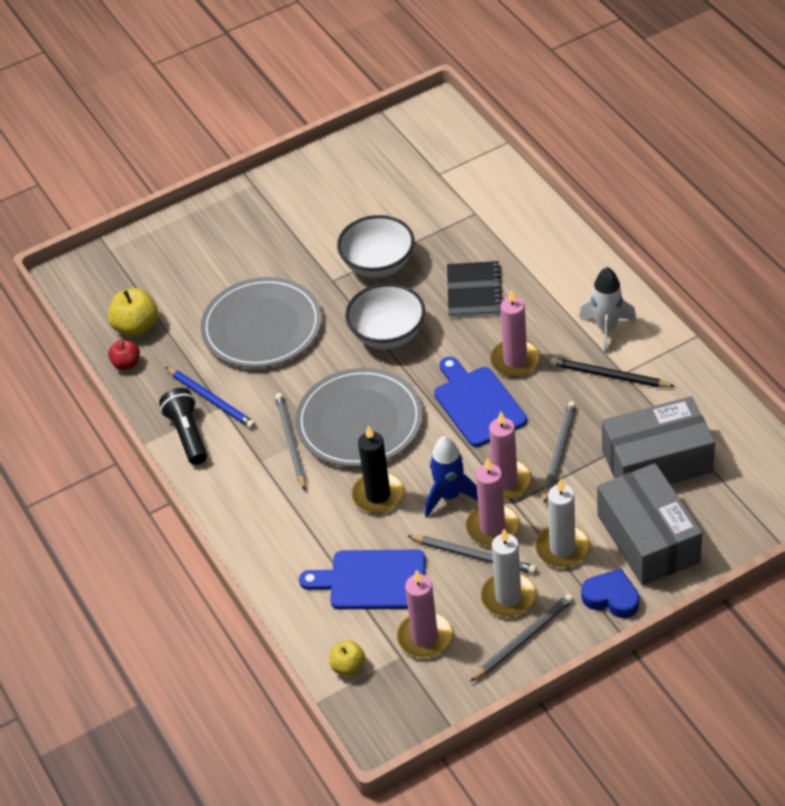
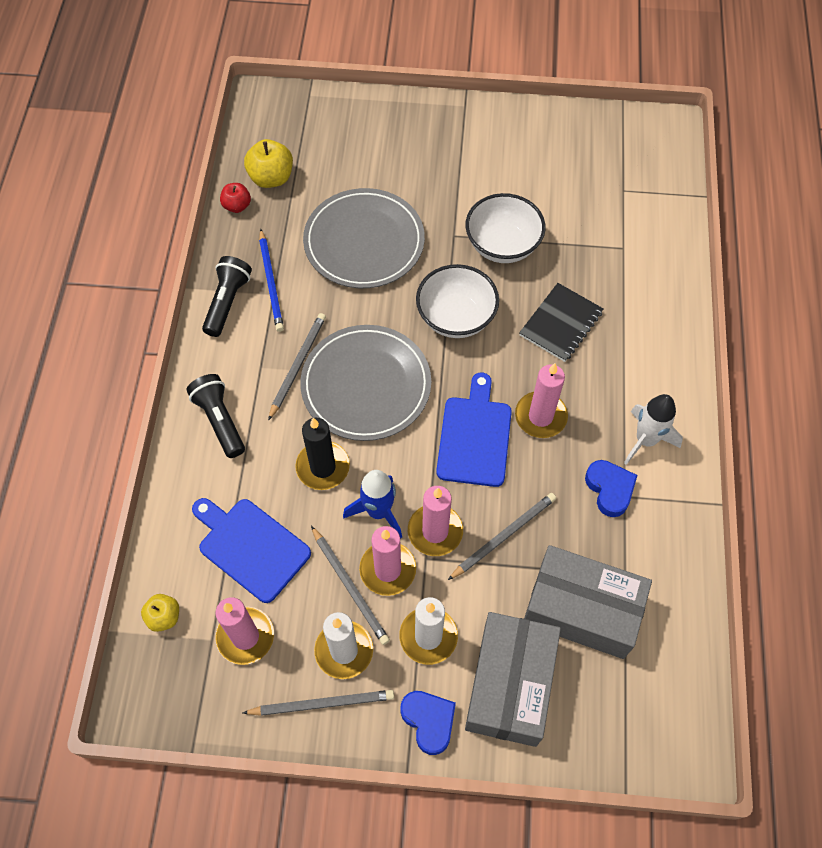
camera: 30 degrees right, 15 degrees up
black pencil [550,357,675,387] -> blue heart [585,460,638,517]
none -> black flashlight [186,374,245,458]

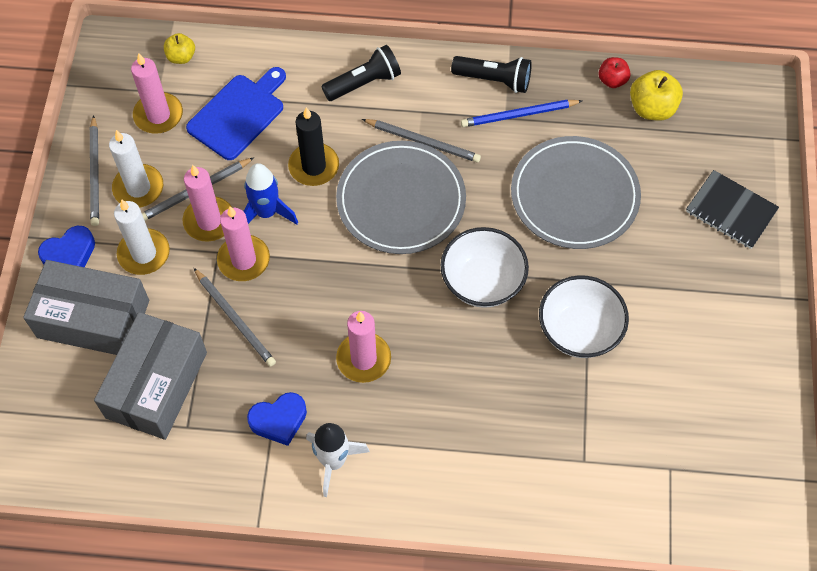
camera: 90 degrees right, 0 degrees up
blue cutting board [436,373,512,487] -> none
black notebook [519,283,603,362] -> black notebook moved to [686,170,779,249]

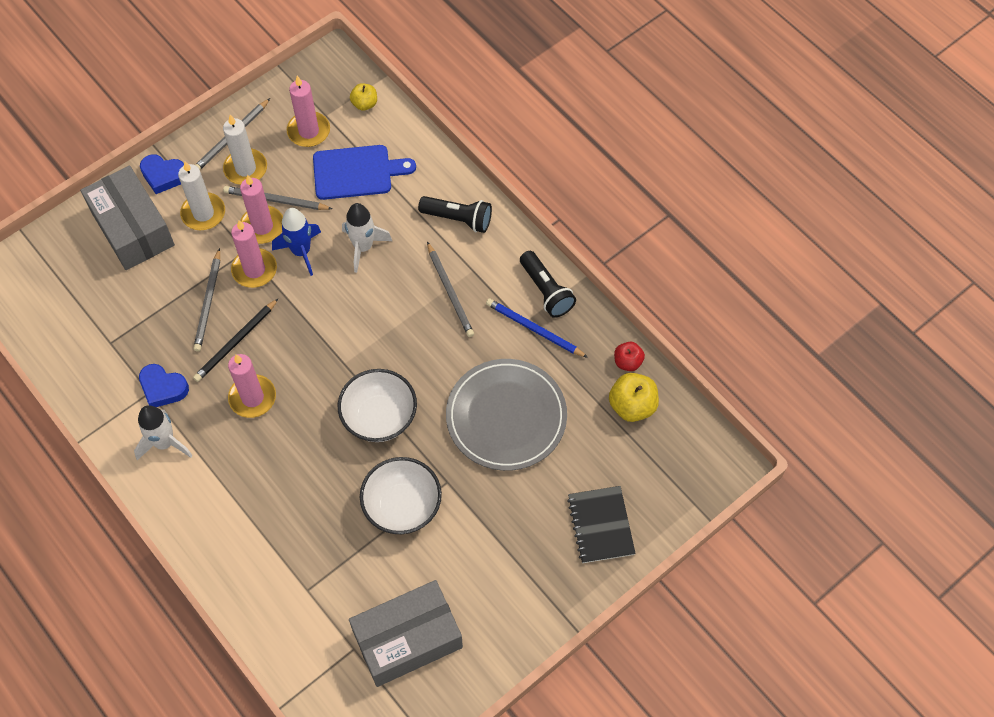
camera: 45 degrees right, 0 degrees up
grey box [94,312,207,440] -> grey box moved to [349,580,463,687]
black candle [288,107,339,186] -> white rocket [342,203,392,273]
grey plate [336,141,466,254] -> none
none -> black pencil [193,298,279,382]

